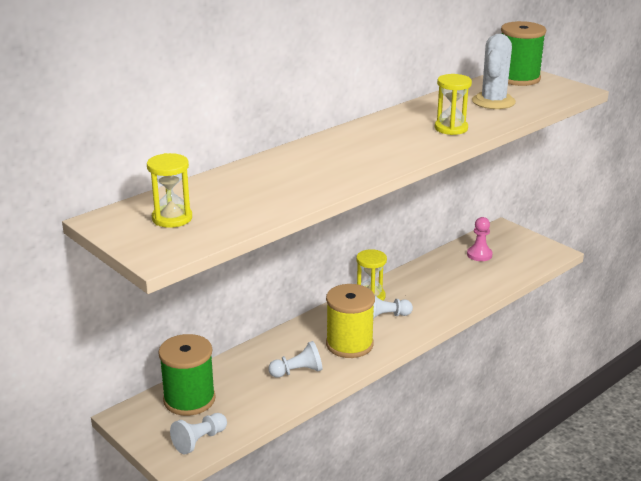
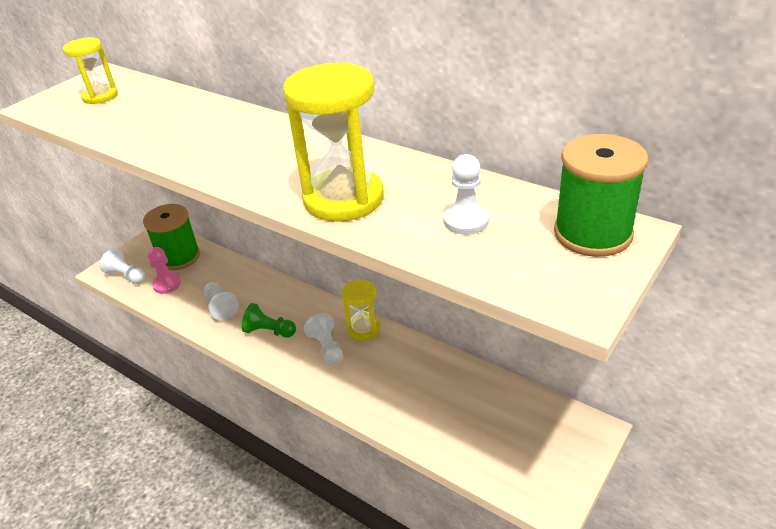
camera: 80 degrees right, 10 degrees up
yellow spool [326,284,375,358] -> green pawn [242,303,296,338]
yellow hourglass [435,74,472,135] -> yellow hourglass [283,62,384,222], size x1.74
pink pawn [467,217,493,261] -> pink pawn moved to [148,247,181,294]
white cactus [472,34,516,109] -> white pawn [444,154,489,235]

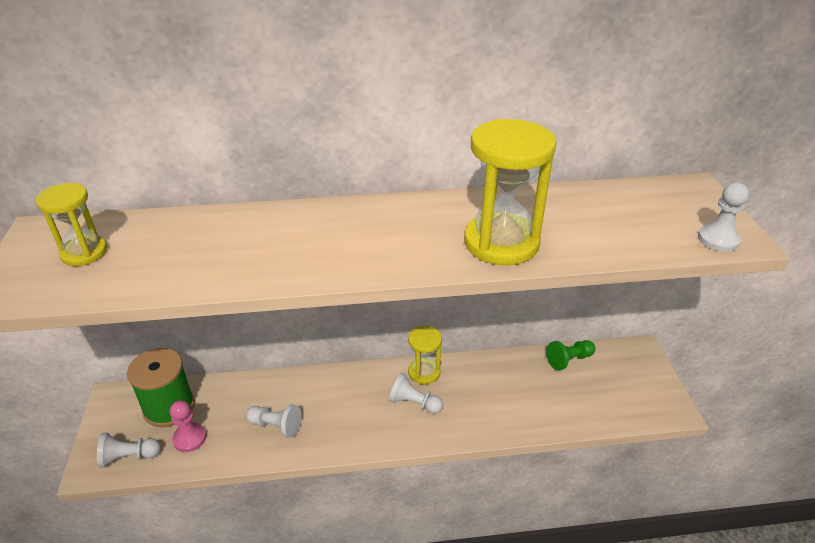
camera: 45 degrees left, 0 degrees up
green pawn [242,303,296,338] -> green pawn moved to [546,340,595,371]
white pawn [444,154,489,235] -> white pawn moved to [698,183,749,252]
green spool [554,134,648,257] -> none

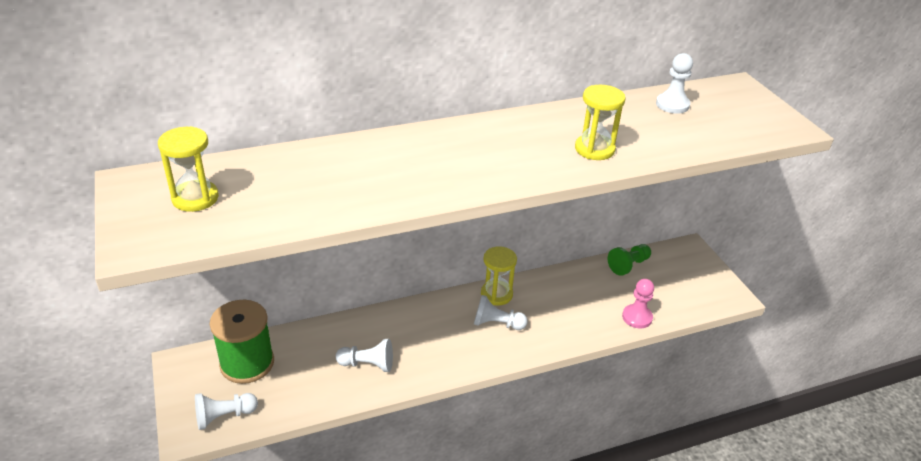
camera: 15 degrees left, 0 degrees up
pink pawn [170,400,206,452] -> pink pawn moved to [622,279,654,328]
yellow hourglass [464,119,556,265] -> yellow hourglass [575,85,626,160], size x0.57
white pawn [698,183,749,252] -> white pawn moved to [656,53,693,114]

